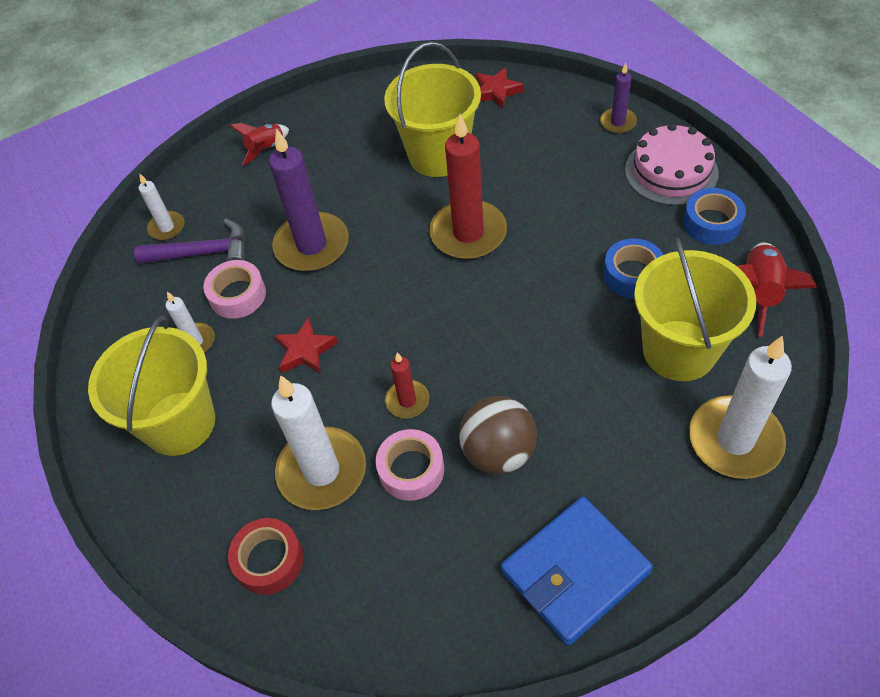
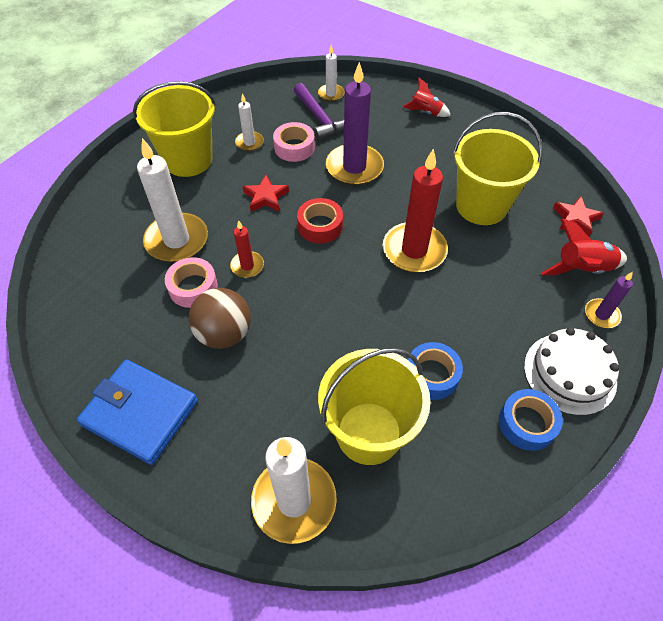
camera: 60 degrees right, 0 degrees up
red tape [228,518,304,595] -> red tape moved to [297,198,343,244]
pink cake [625,123,719,205] -> white cake [524,327,619,416]
red rocket [737,242,817,337] -> red rocket moved to [541,218,627,275]

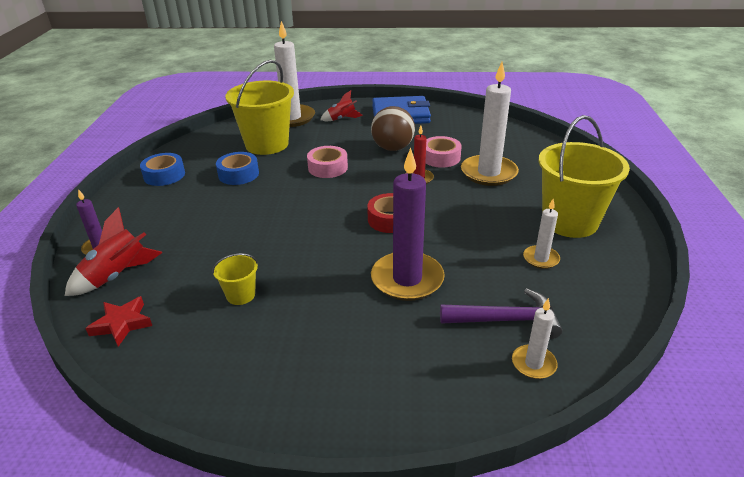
camera: 150 degrees right, 20 degrees down
red star [242,175,289,212] -> none
pink tape [273,122,315,162] -> pink tape moved to [307,146,348,178]
purple hammer [294,83,344,140] -> purple hammer turned 150 degrees clockwise [440,288,562,339]
red candle [383,149,448,273] -> none
red rocket [403,77,451,117] -> red rocket moved to [320,90,363,121]
yellow bucket [453,112,543,225] -> yellow bucket [212,253,258,305], size x0.45
white cake [524,327,619,416] -> none

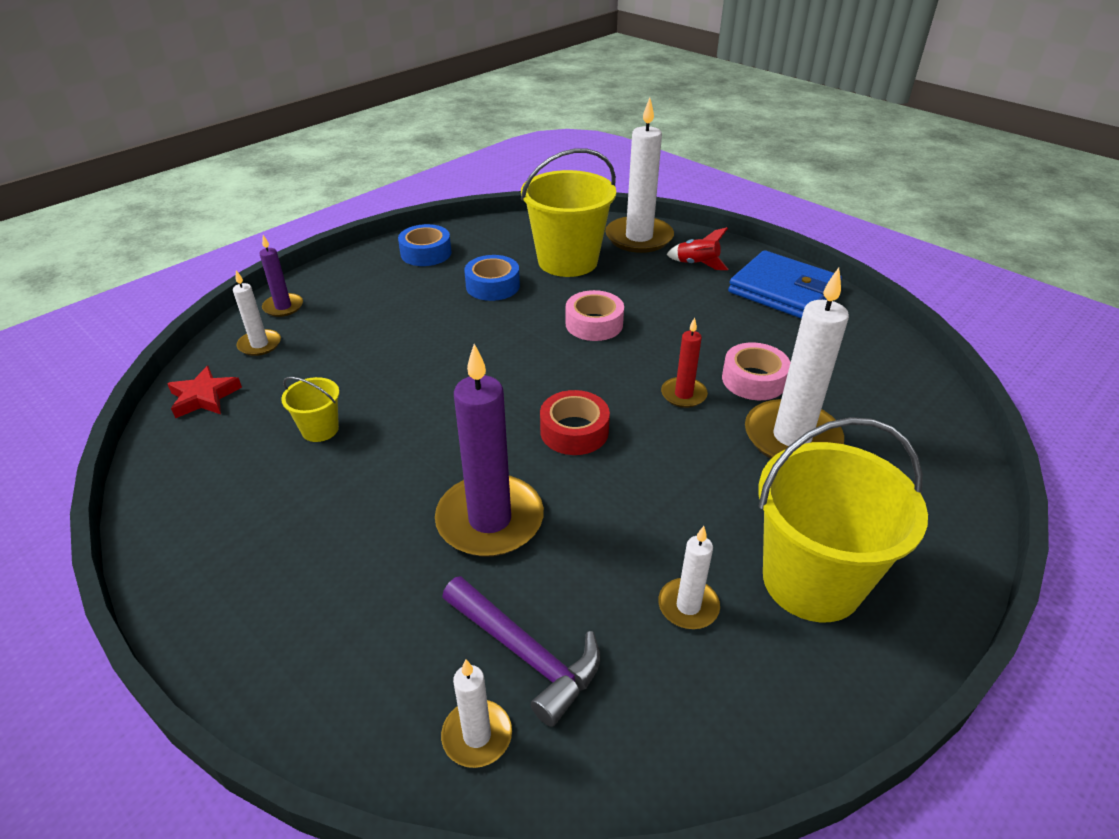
camera: 40 degrees right, 5 degrees up
red rocket [65,207,162,296] -> white candle [233,270,281,356]
brown ball [371,106,415,151] -> none

